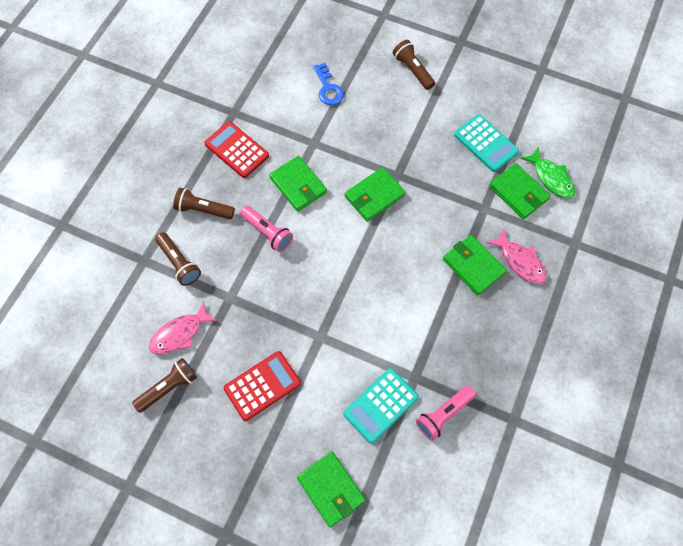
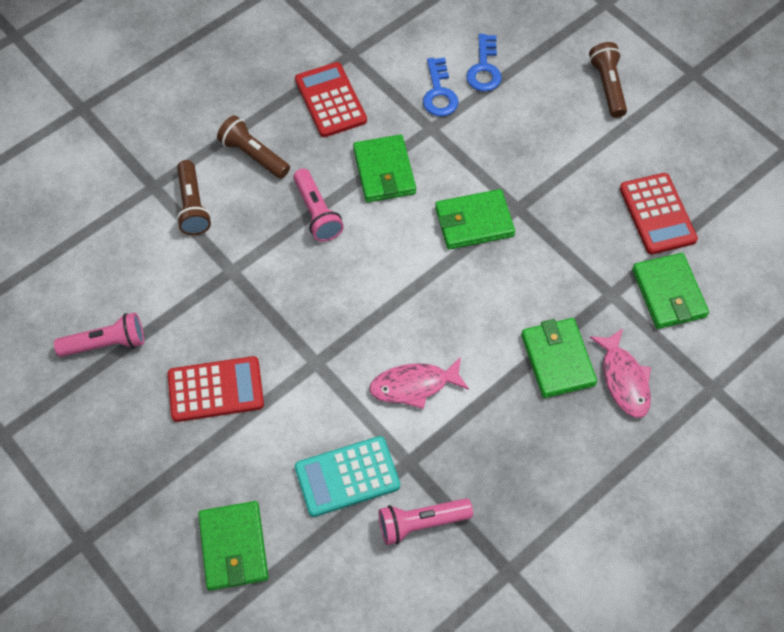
camera: 25 degrees right, 5 degrees down
brown flashlight [132,358,197,413] -> pink flashlight [54,313,144,357]
pink fish [149,301,217,354] -> pink fish moved to [369,357,469,409]
turquoise calculator [454,114,519,172] -> red calculator [620,173,698,254]
green fish [520,147,575,199] -> none
none -> blue key [423,58,459,116]

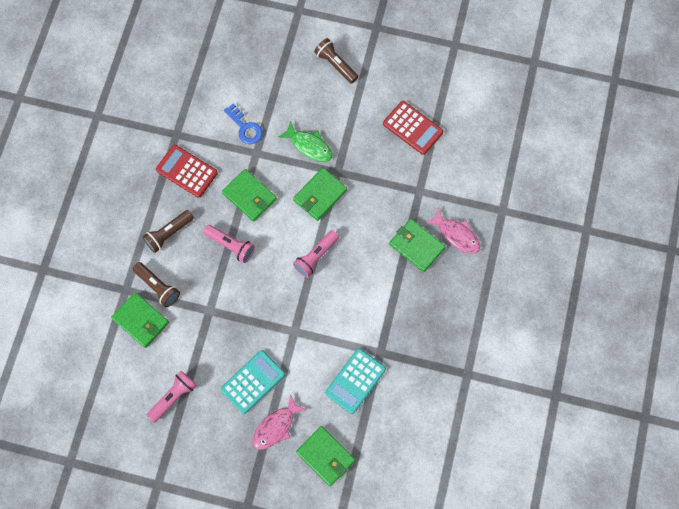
camera: 35 degrees left, 10 degrees up
red calculator [168,356,264,422] -> turquoise calculator [221,350,285,414]
brown flashlight [217,115,290,179] -> brown flashlight turned 45 degrees counterclockwise [142,210,194,253]
pink fish [369,357,469,409] -> pink fish moved to [253,394,307,450]
pink flashlight [379,498,473,545] -> pink flashlight moved to [293,230,339,278]
blue key [466,34,502,92] -> none
green wallet [632,253,709,329] -> green wallet moved to [111,292,169,348]
none -> green fish [278,121,333,162]

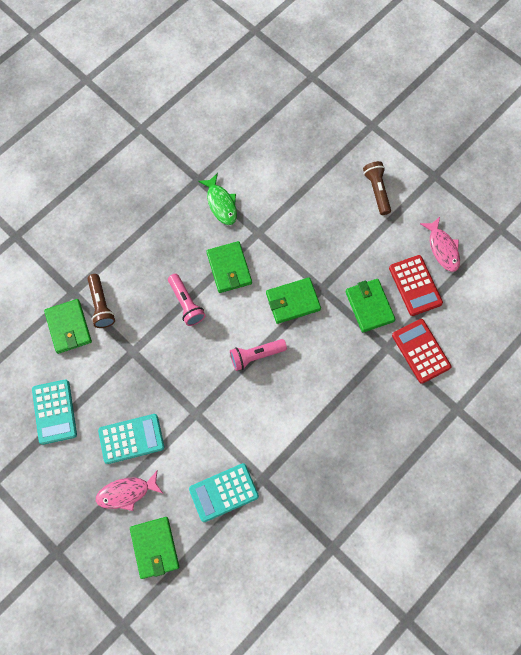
camera: 30 degrees right, 0 degrees up
brown flashlight [142,210,194,253] -> none
pink flashlight [147,371,197,423] -> turquoise calculator [32,380,77,445]
red calculator [156,145,218,198] -> red calculator moved to [392,319,451,384]
blue key [224,104,263,144] -> none
green fish [278,121,333,162] -> green fish moved to [198,173,237,225]
green wallet [389,219,446,272] -> green wallet moved to [345,279,396,333]
pink fish [425,208,480,254] -> pink fish moved to [420,217,460,272]

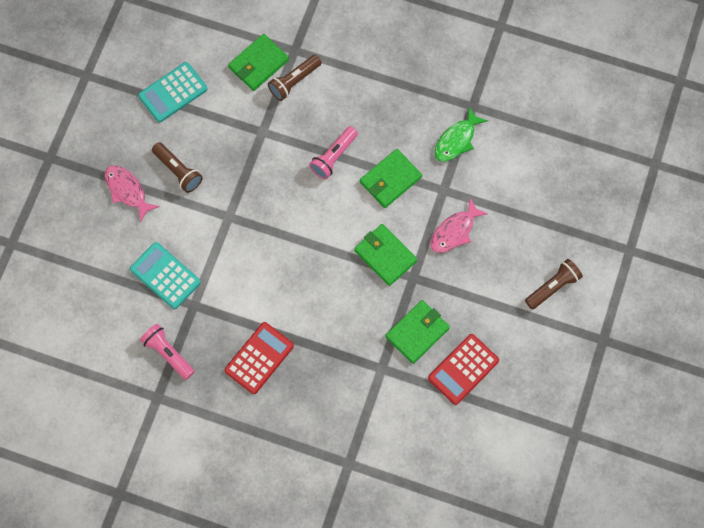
camera: 65 degrees right, 0 degrees up
turquoise calculator [98,414,164,464] -> brown flashlight [152,142,203,193]
green wallet [130,517,179,579] -> none
pink flashlight [230,339,287,371] -> pink flashlight moved to [140,324,195,380]
red calculator [392,319,451,384] -> red calculator moved to [224,322,294,394]
pink fish [420,217,460,272] -> pink fish moved to [431,198,488,253]

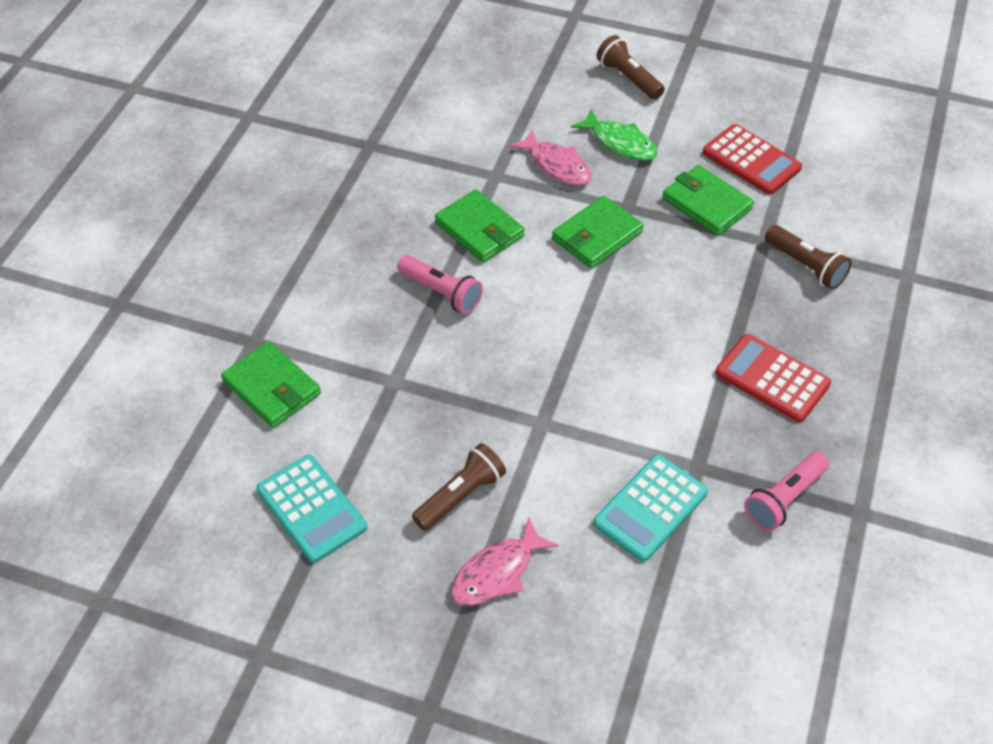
camera: 90 degrees left, 20 degrees down
brown flashlight [268,55,321,101] -> brown flashlight moved to [765,225,852,290]
green fish [434,107,488,162] -> green fish moved to [571,109,657,161]

